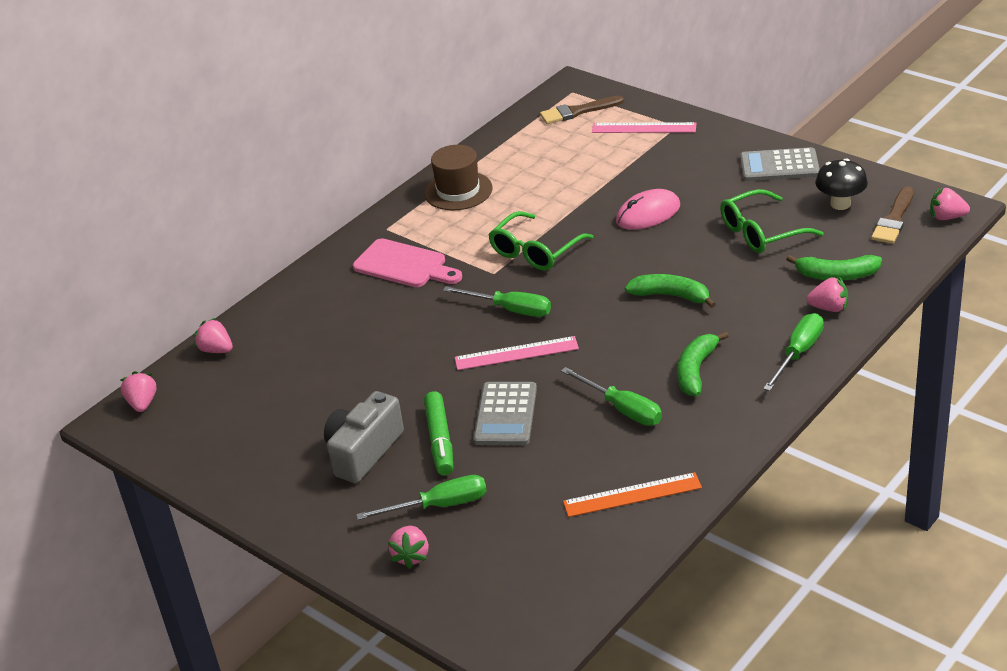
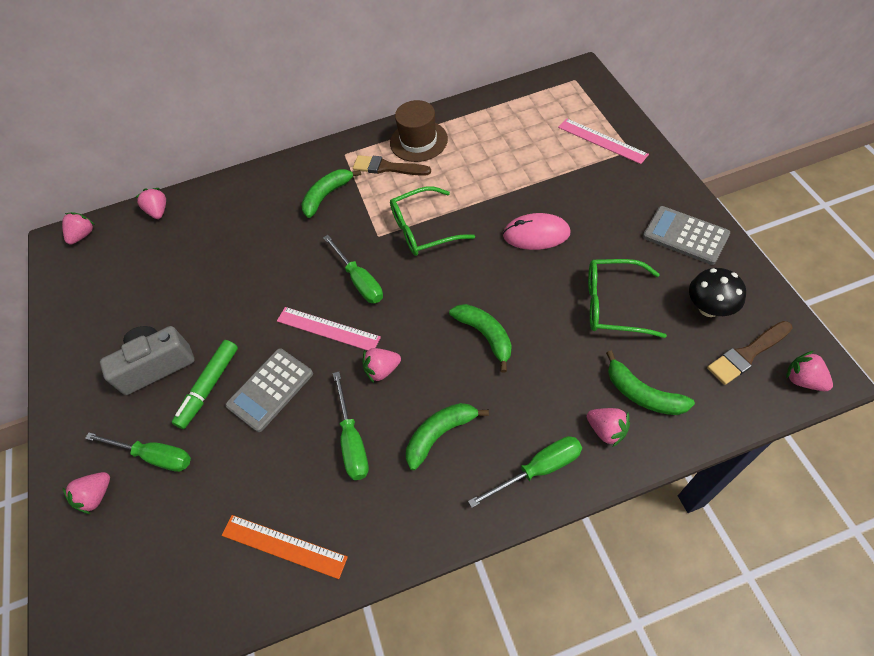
camera: 35 degrees right, 20 degrees up
pink cutting board [353,238,462,287] -> green banana [301,169,361,218]
brown brush [540,96,624,124] -> brown brush moved to [353,155,431,176]
none -> pink strawberry [362,348,401,383]

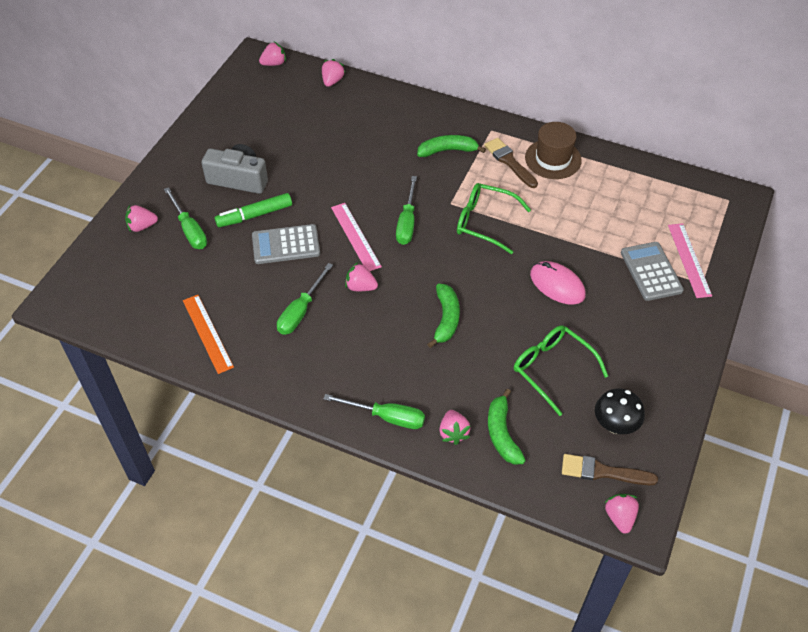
camera: 35 degrees right, 5 degrees down
green banana [406,403,489,470] -> none
grey calculator [643,206,730,265] -> grey calculator moved to [621,242,684,301]

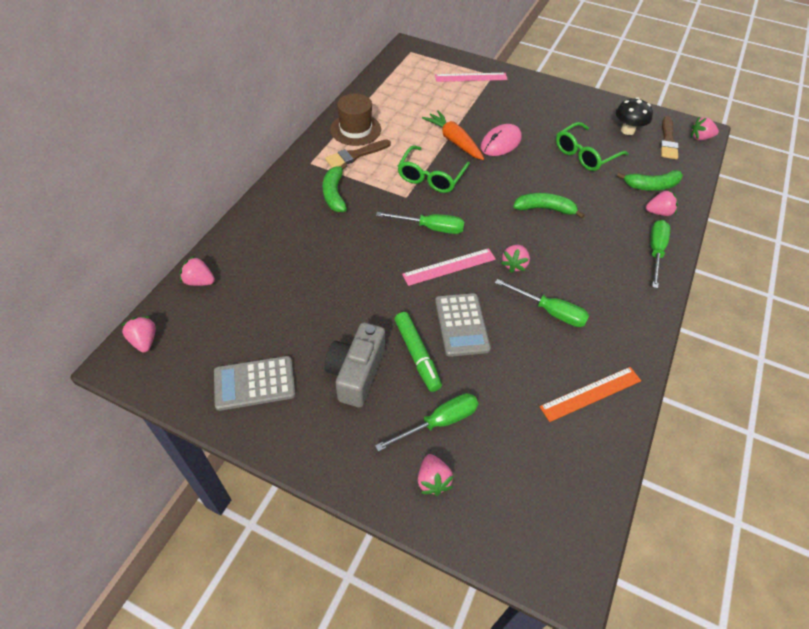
camera: 90 degrees left, 0 degrees up
grey calculator [621,242,684,301] -> grey calculator moved to [214,356,296,411]
none -> orange carrot [422,110,484,160]

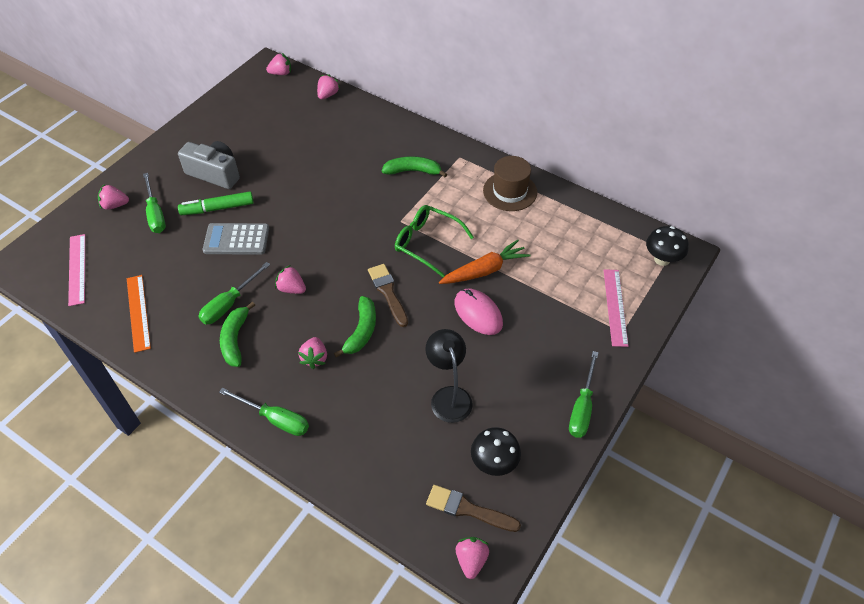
camera: 100 degrees right, 0 degrees up
grey calculator [214,356,296,411] -> none
brown brush [325,139,391,168] -> brown brush moved to [368,264,408,327]
green screwdriver [376,212,464,234] -> green screwdriver moved to [569,351,599,438]
pink ruler [402,248,496,286] -> pink ruler moved to [68,234,85,306]
green glasses [556,122,629,171] -> black lamp [425,329,473,423]
green banana [617,170,683,191] -> green banana moved to [220,302,255,367]
pink strawberry [646,189,678,216] -> pink strawberry moved to [298,337,327,369]
none -> black mushroom [646,226,689,266]

